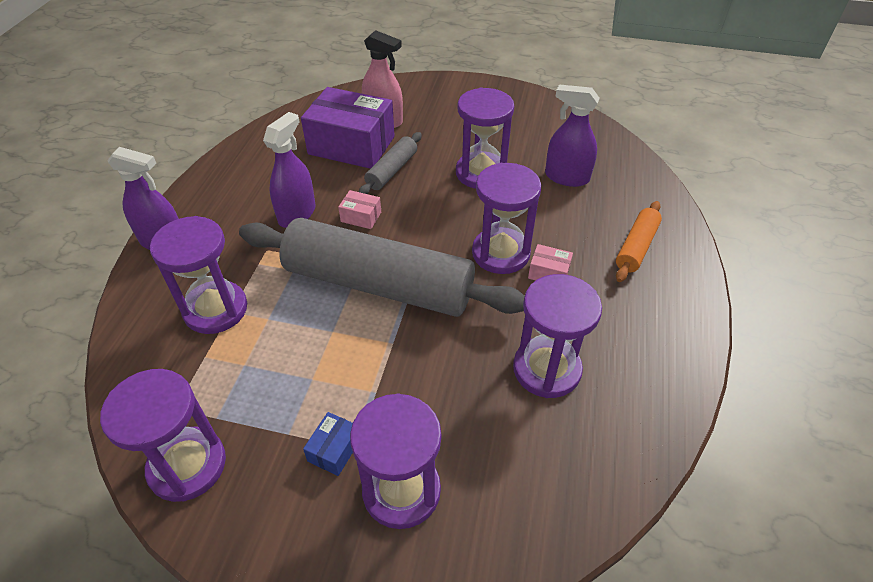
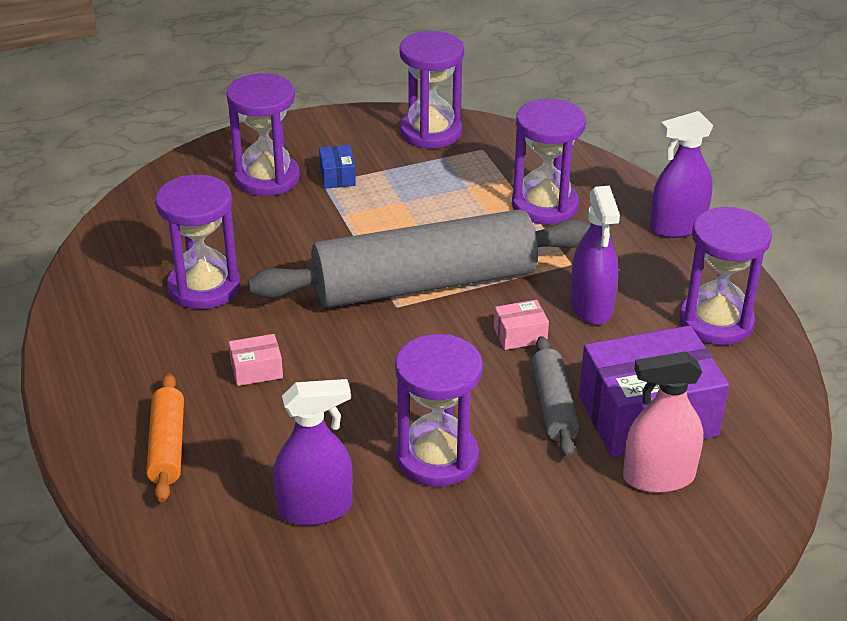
camera: 145 degrees right, 10 degrees down
purple hourglass [472,163,541,274] -> purple hourglass moved to [679,207,772,345]

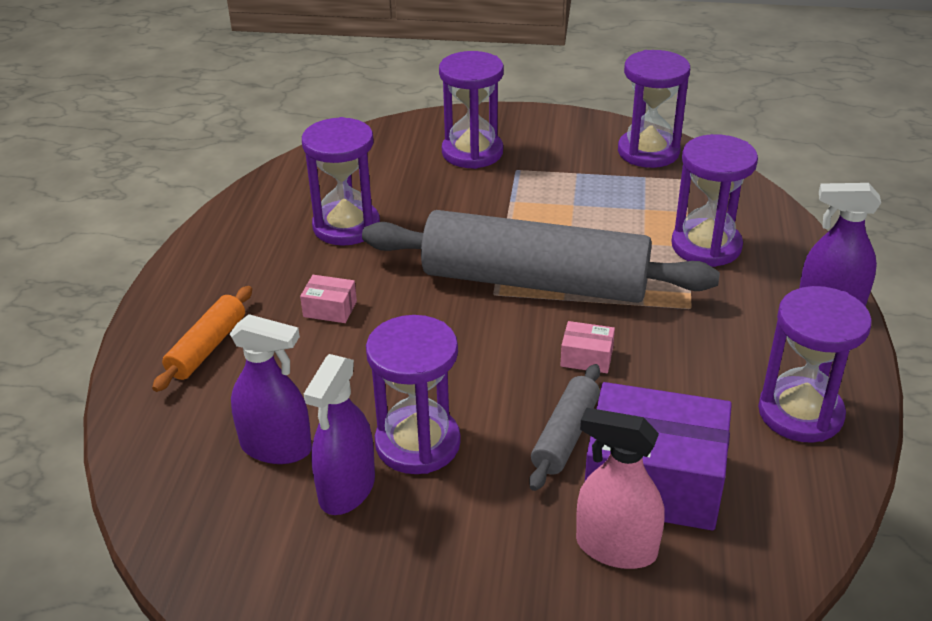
camera: 30 degrees right, 0 degrees up
blue box [319,145,356,189] -> none
purple spray bottle [570,186,620,325] -> purple spray bottle moved to [304,354,375,515]

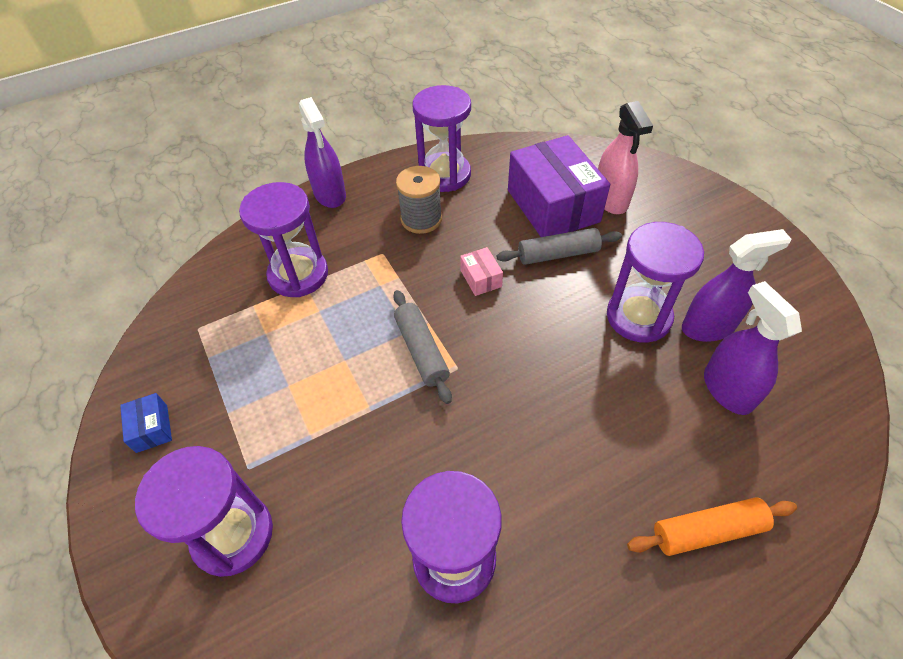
camera: 125 degrees left, 15 degrees up
pink box [300,275,357,323] -> none
grey rolling pin [362,210,720,303] -> grey rolling pin [393,290,452,404], size x0.44
purple hourglass [618,50,690,168] -> none
none -> blue box [120,393,172,453]
none -> grey spool [396,166,442,234]

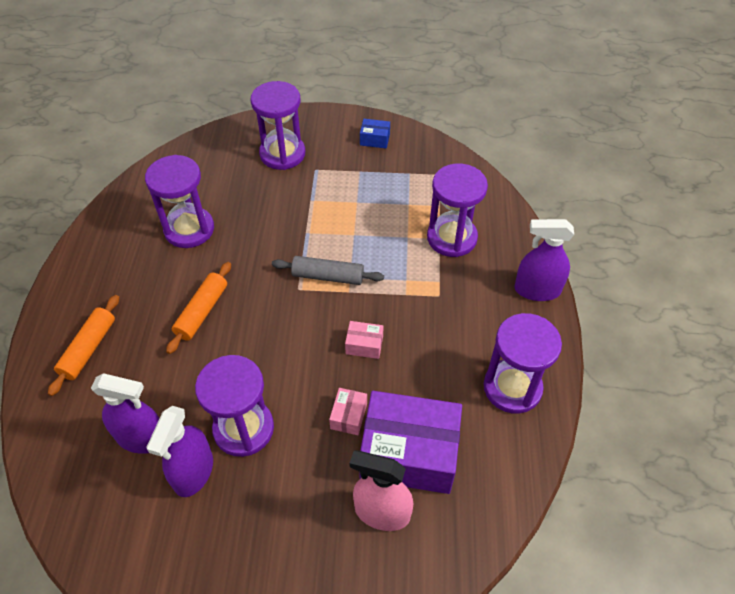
camera: 120 degrees right, 0 degrees up
grey spool [396,166,442,234] -> none
grey rolling pin [497,228,622,265] -> pink box [329,388,367,435]
none -> orange rolling pin [166,262,231,354]

